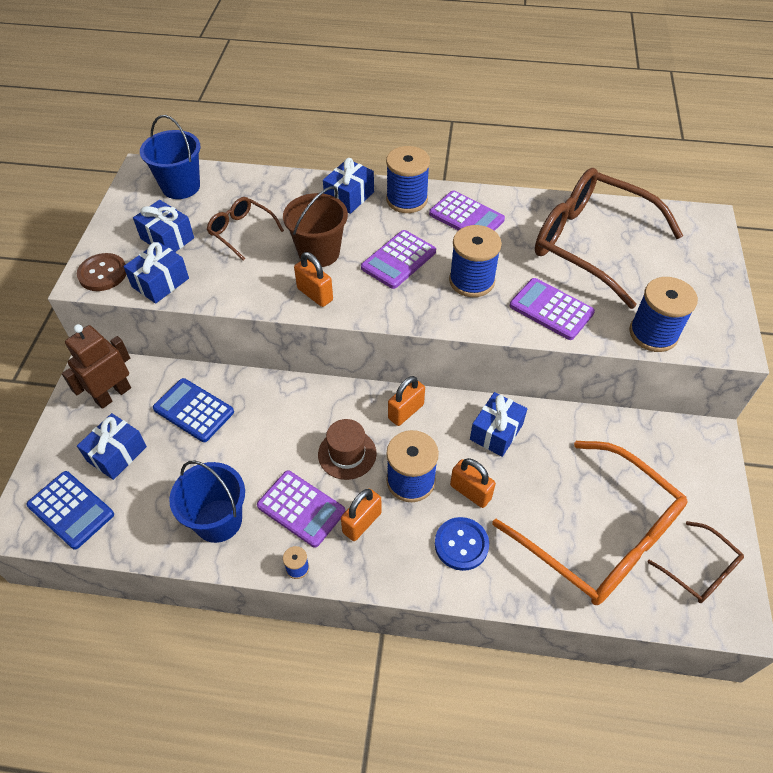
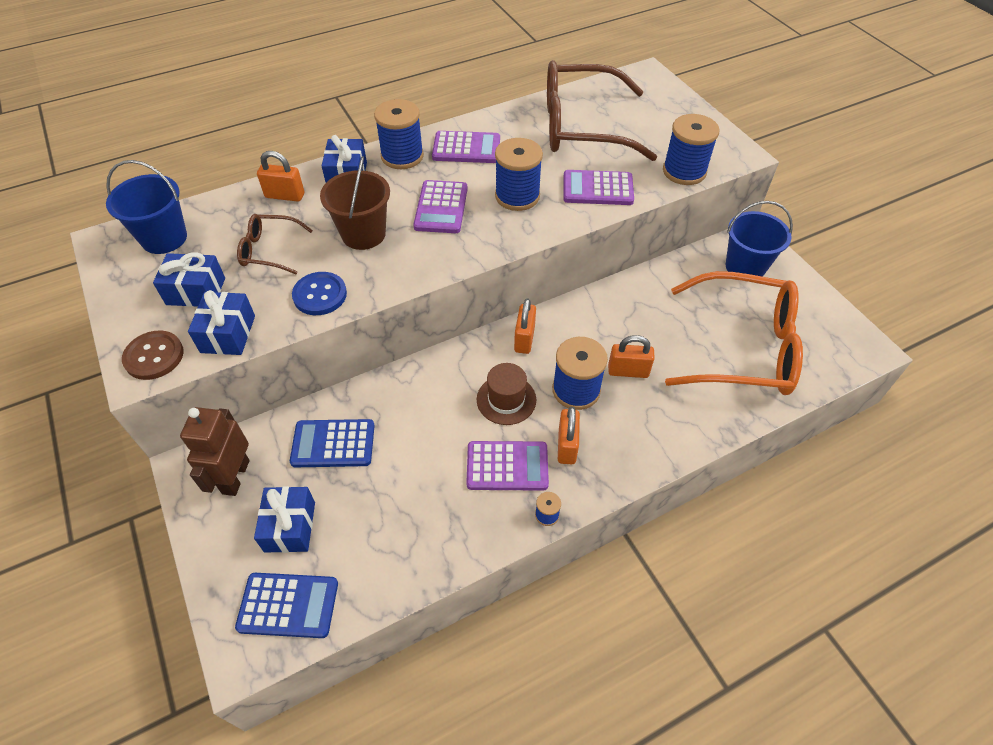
camera: 35 degrees left, 0 degrees up
blue bucket [169,460,245,543] -> blue bucket moved to [726,201,793,277]
orange padlock [294,252,333,307] -> orange padlock moved to [257,151,304,202]
blue button [435,517,489,571] -> blue button moved to [292,272,347,315]
blue gift [470,392,527,457] -> none
brown glasses [647,521,744,603] -> none

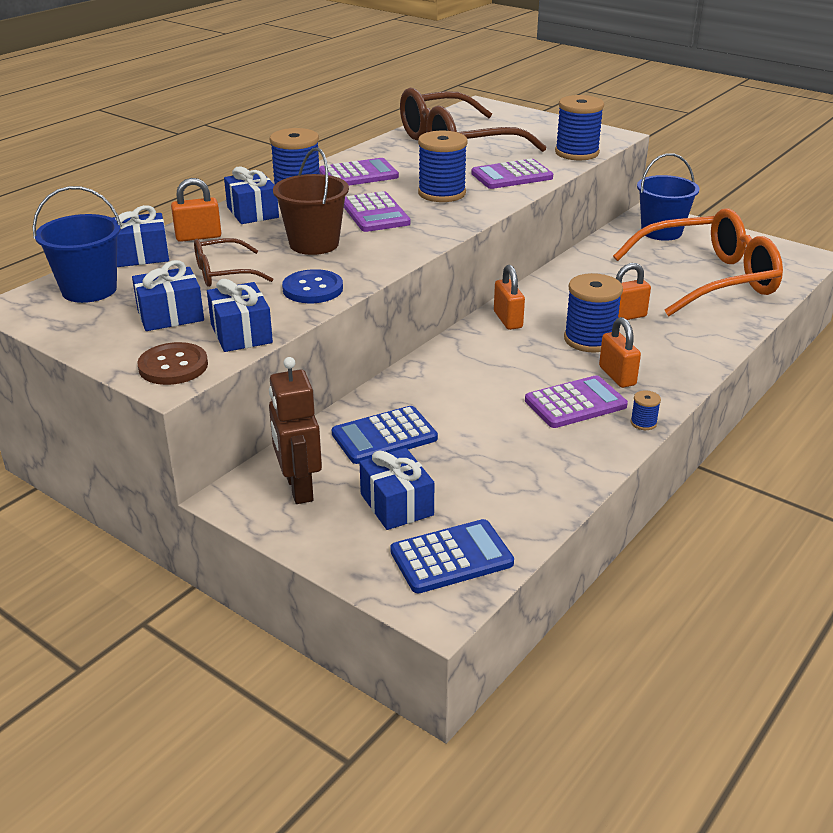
camera: 25 degrees left, 20 degrees down
brown hat [477,363,536,425] -> none
none -> blue gift [113,205,169,267]

